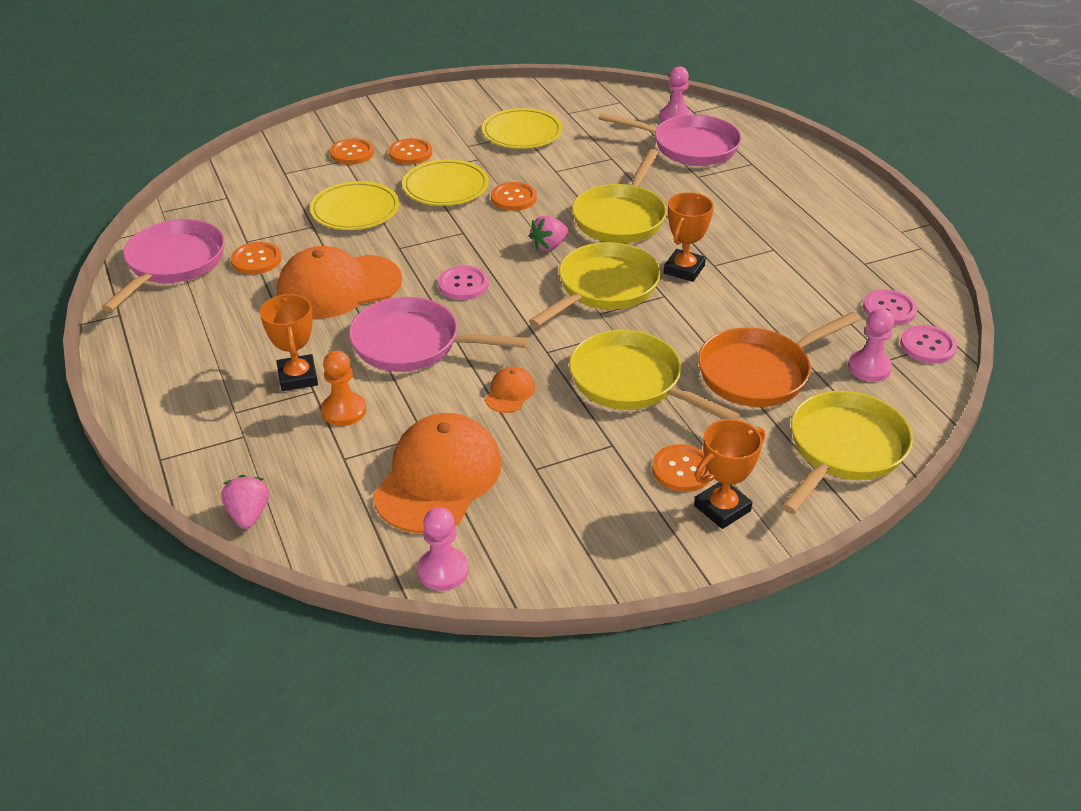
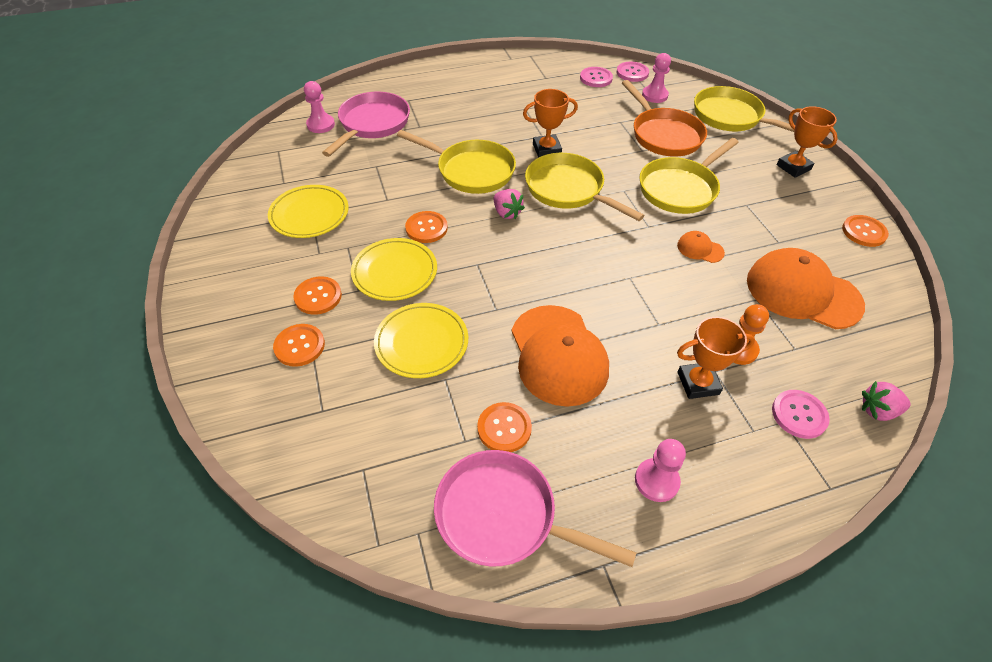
camera: 85 degrees left, 10 degrees up
pink pan [349,297,529,372] -> none
pink pawn [417,507,469,591] -> pink pawn moved to [635,439,686,502]
pink button [438,266,489,300] -> pink button moved to [772,390,830,439]
orange button [652,444,710,492] -> orange button moved to [842,215,889,247]
orange trophy [664,192,714,282] -> orange trophy turned 45 degrees counterclockwise [523,89,578,158]

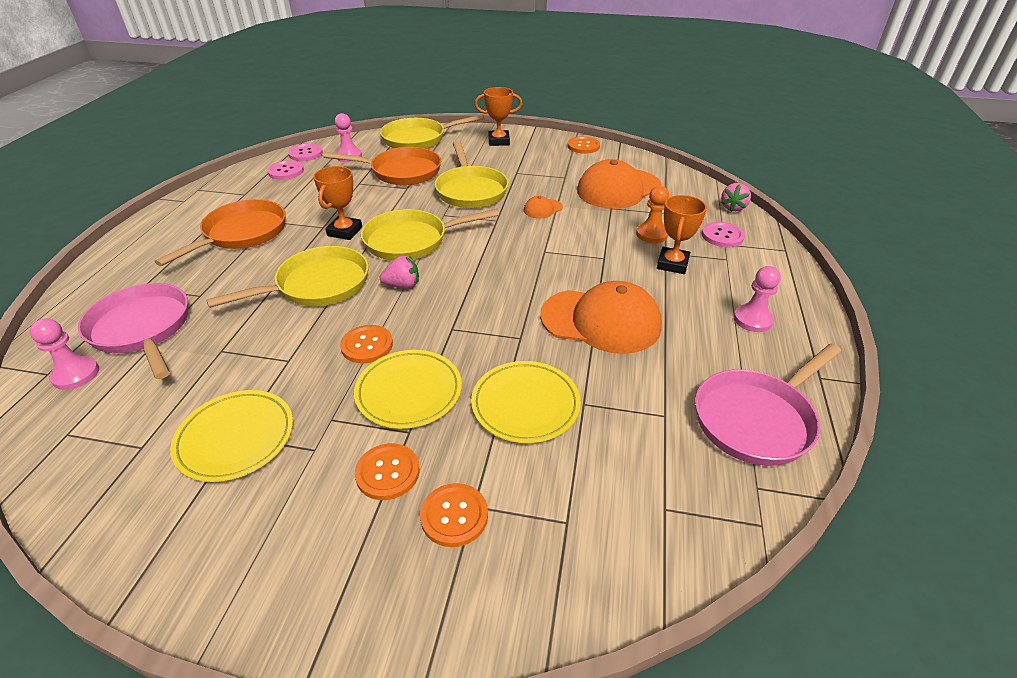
camera: 60 degrees left, 10 degrees down
orange button [477,402,532,452] -> none
none -> orange pan [155,199,286,266]

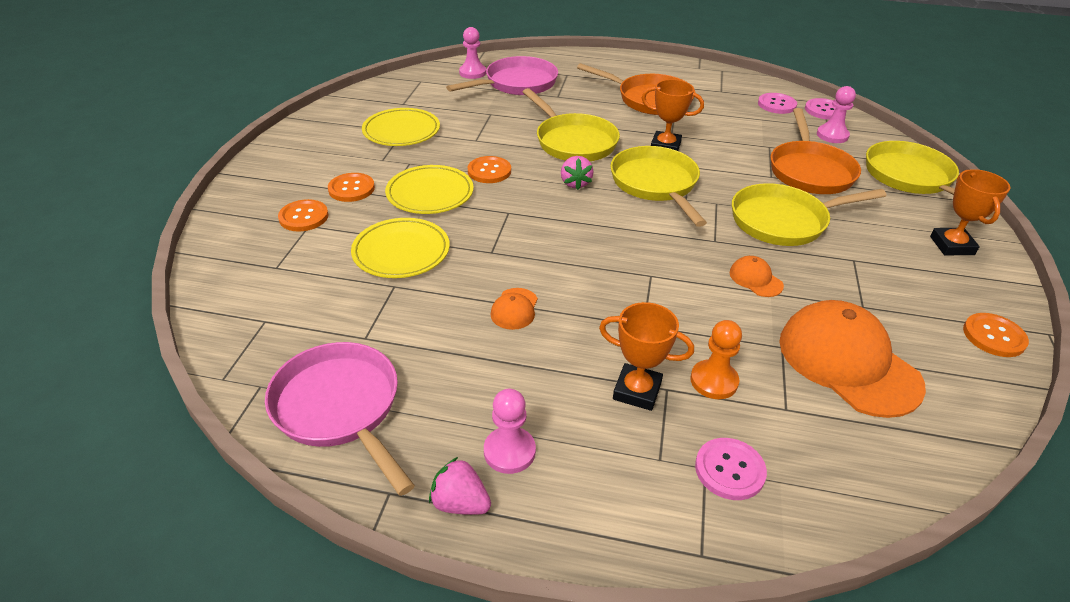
camera: 90 degrees right, 0 degrees up
orange cap [540,281,662,354] -> orange cap [491,288,538,330], size x0.44
pink strawberry [721,183,751,212] -> pink strawberry moved to [429,457,491,515]

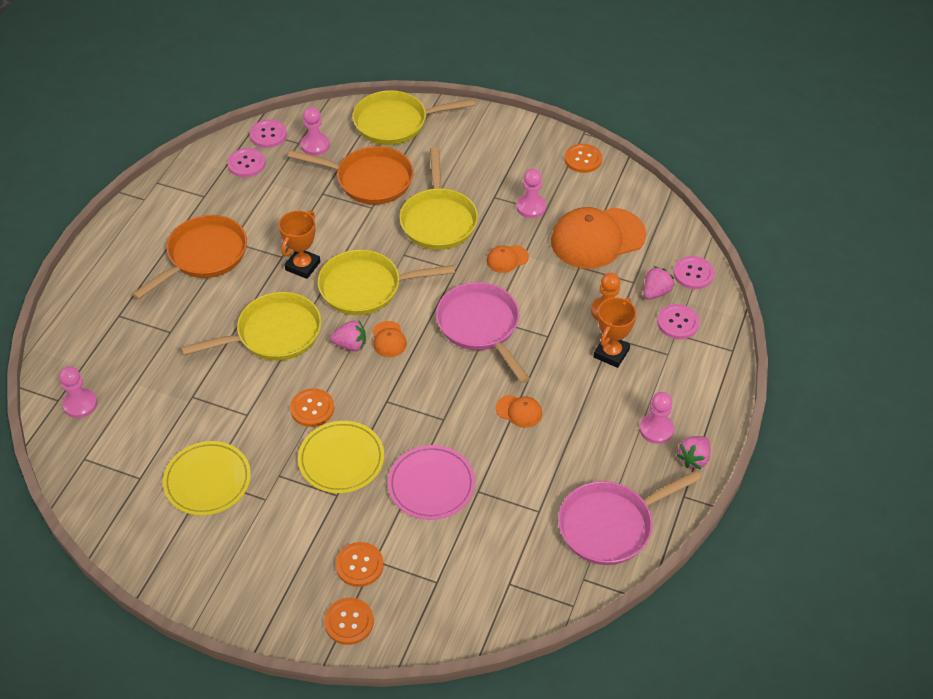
camera: 80 degrees left, 10 degrees up
orange button [328,173,375,202] -> orange button moved to [324,598,374,645]
yellow plate [351,218,450,278] -> pink plate [388,445,475,520]
pink pan [446,56,558,95] -> pink pan moved to [436,282,530,383]
orange trophy [930,169,1010,255] -> none
none -> orange cap [373,321,407,357]
none -> pink pawn [516,169,546,218]
none -> pink strawberry [644,266,675,300]
none -> pink button [673,256,715,289]

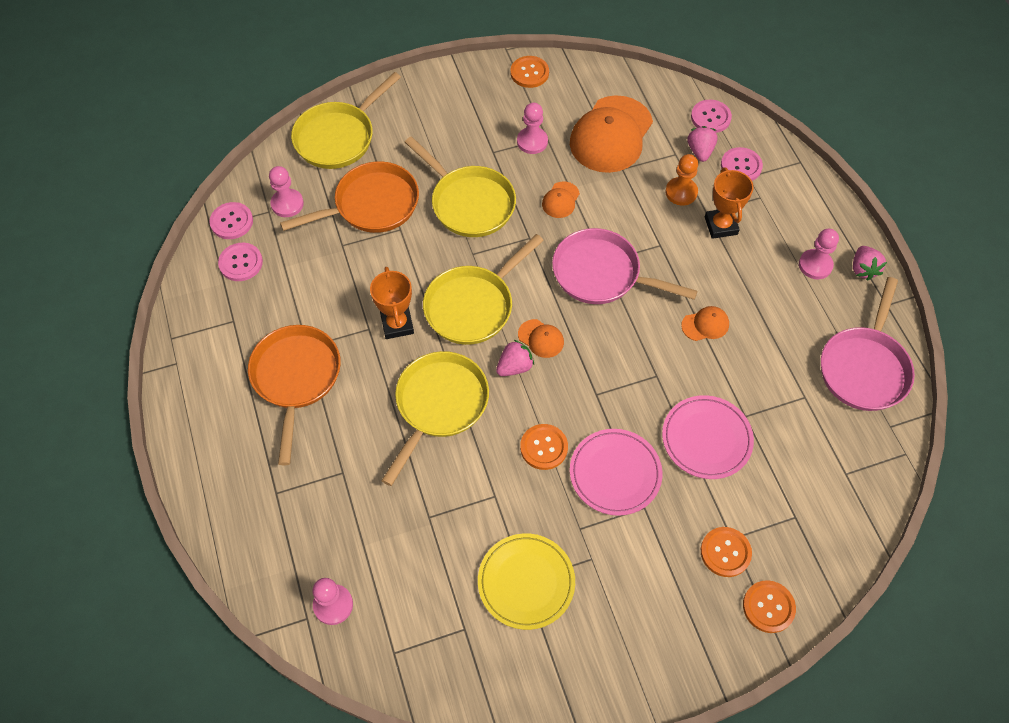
camera: 40 degrees left, 10 degrees up
yellow plate [298,421,384,493] -> pink plate [570,429,662,516]

